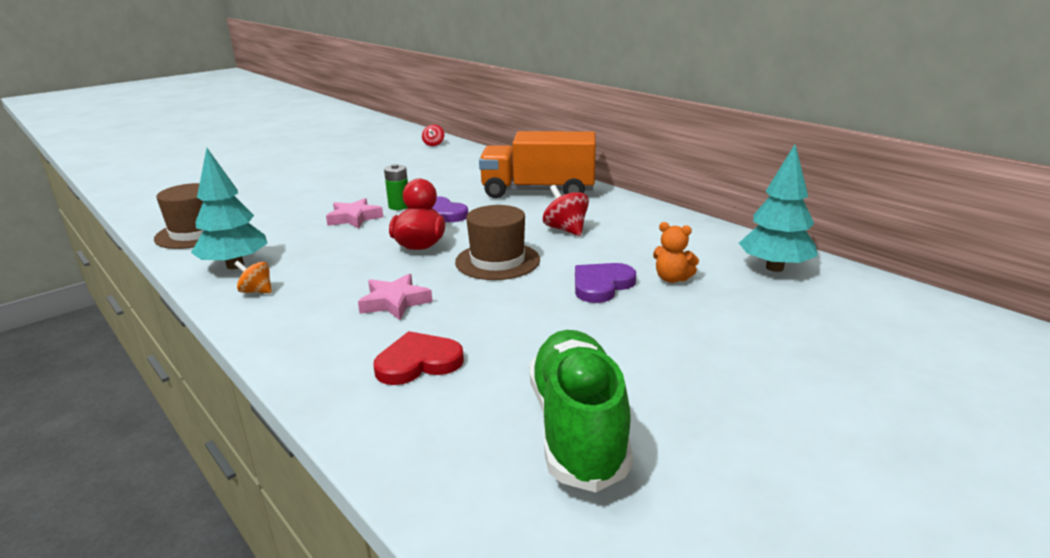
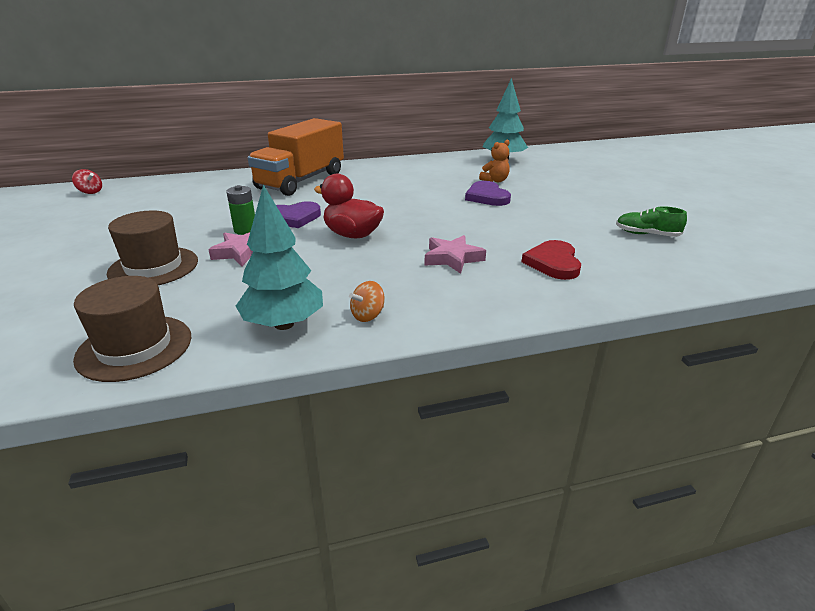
camera: 65 degrees left, 5 degrees up
brown hat [455,205,540,280] -> brown hat moved to [107,211,198,285]
green shoe [529,330,633,492] -> green shoe [616,206,687,237], size x0.49
red spinning top [543,185,589,236] -> none

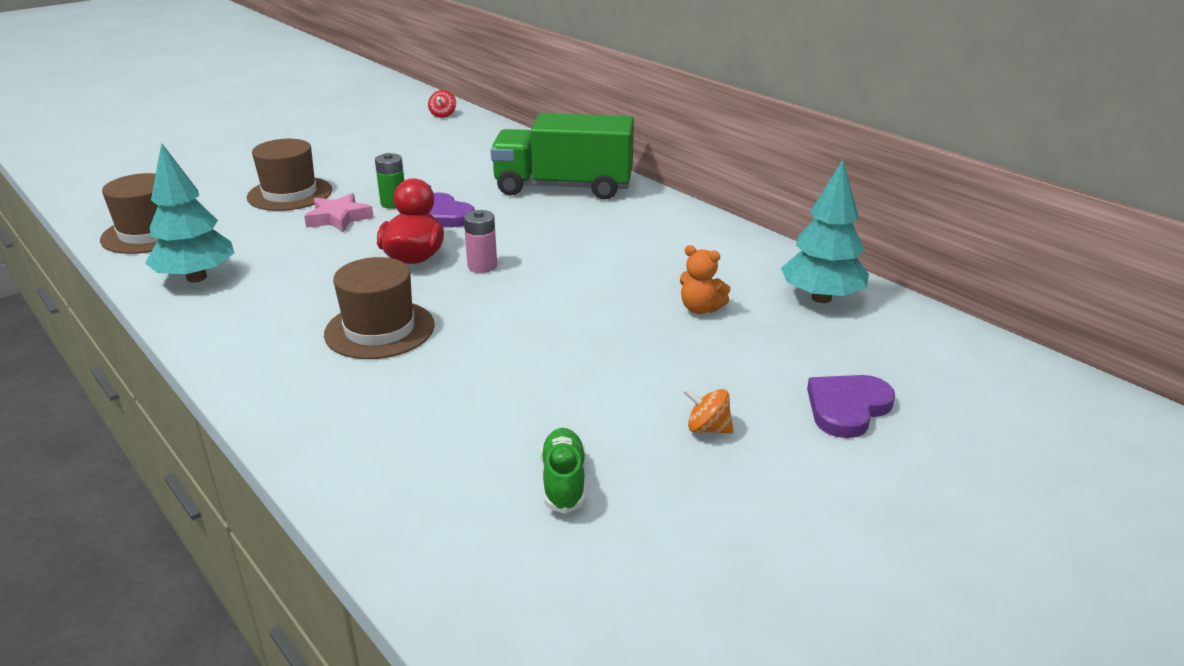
camera: 65 degrees right, 0 degrees up
orange truck [248,118,344,196] -> green truck [490,113,634,199]
orange spinning top [349,281,385,322] -> orange spinning top moved to [683,387,733,434]
pink star [424,235,486,274] -> brown hat [324,257,435,359]
purple heart [465,181,511,206] -> purple heart moved to [807,375,895,438]
red heart [522,240,581,280] -> none
none -> pink battery [464,210,497,273]

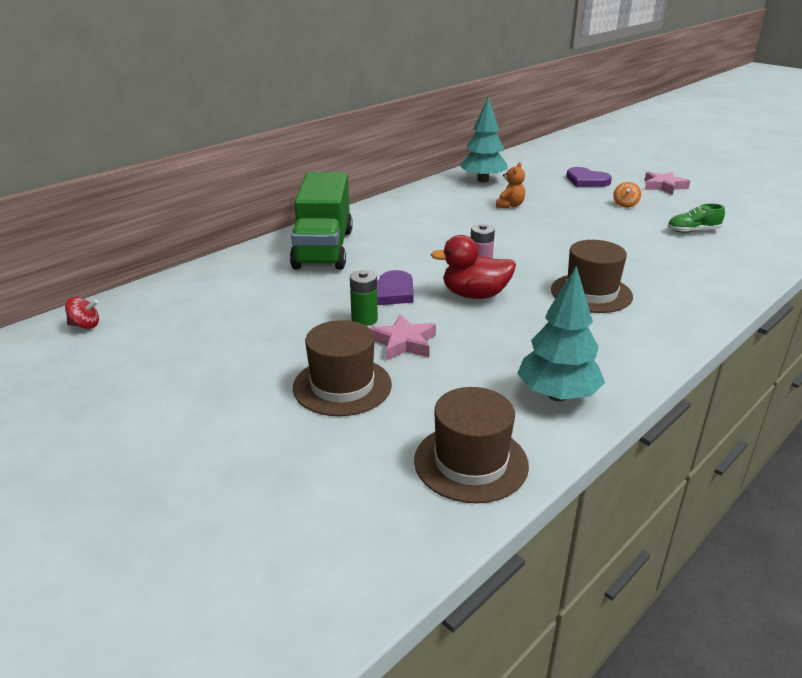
camera: 95 degrees left, 0 degrees up
none -> pink star [644,172,690,195]

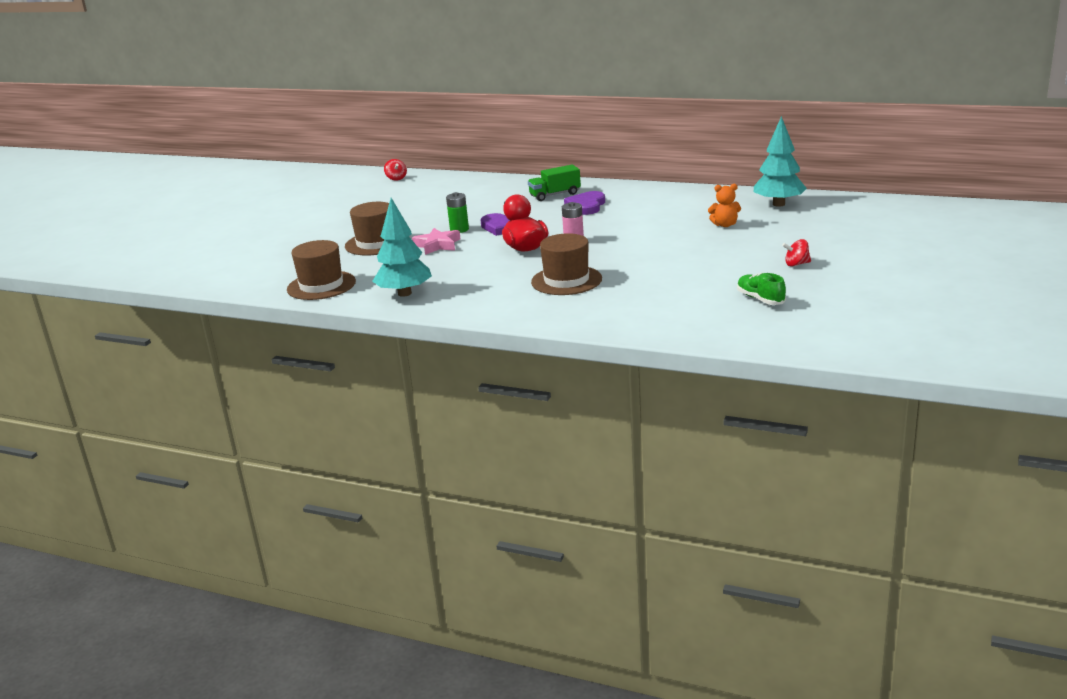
camera: 70 degrees right, 5 degrees down
green truck [290,172,353,270] -> green truck [528,164,581,201], size x0.51
purple heart [566,167,612,187] -> purple heart moved to [564,191,605,215]
orange spinning top [613,182,641,208] -> red spinning top [782,239,811,266]
pink star [644,172,690,195] -> none

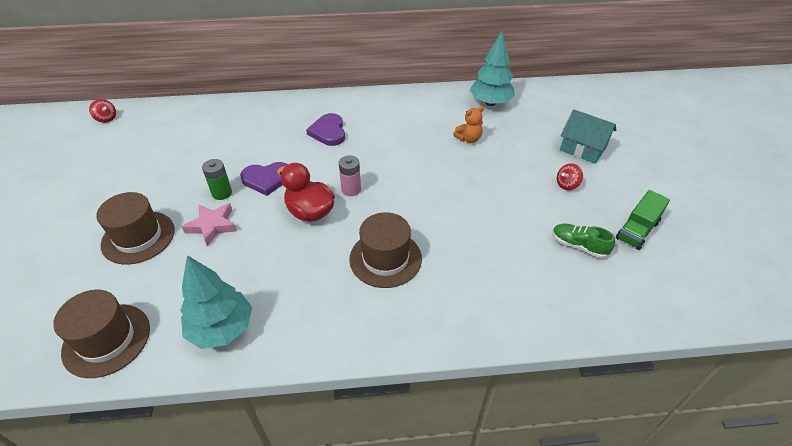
camera: 30 degrees left, 20 degrees up
green truck [528,164,581,201] -> green truck moved to [616,190,670,250]
none -> turquoise house [560,109,616,164]

